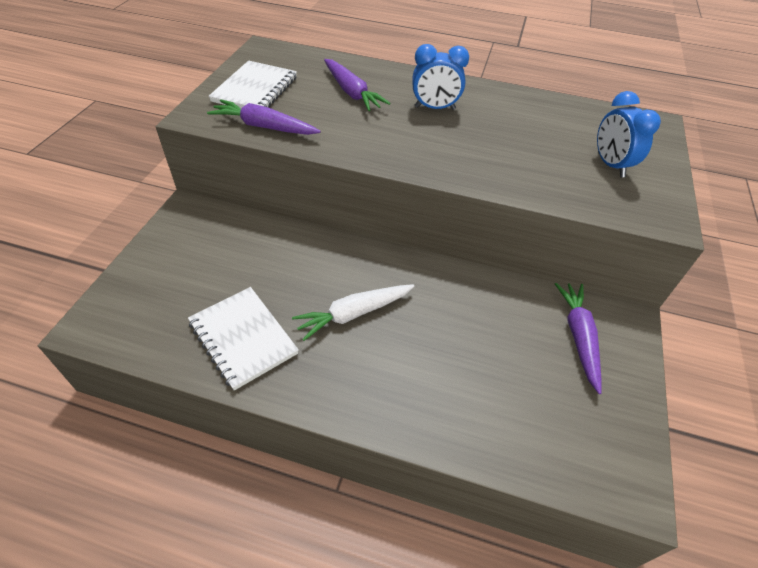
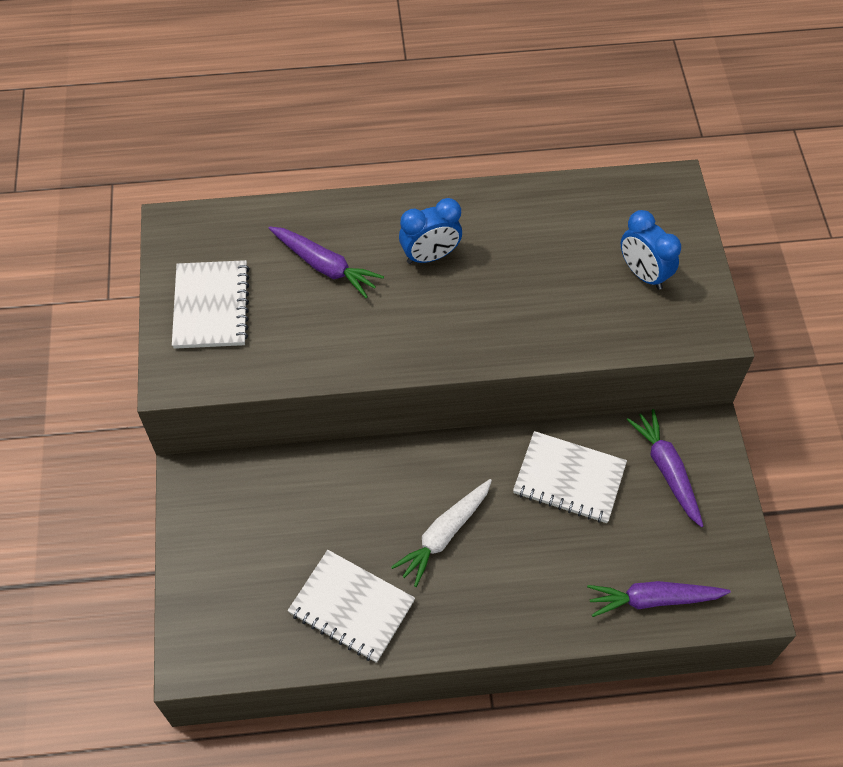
camera: 20 degrees left, 10 degrees up
purple carrot [207,99,321,135] -> purple carrot moved to [587,581,731,617]
none -> white notebook [513,431,627,523]

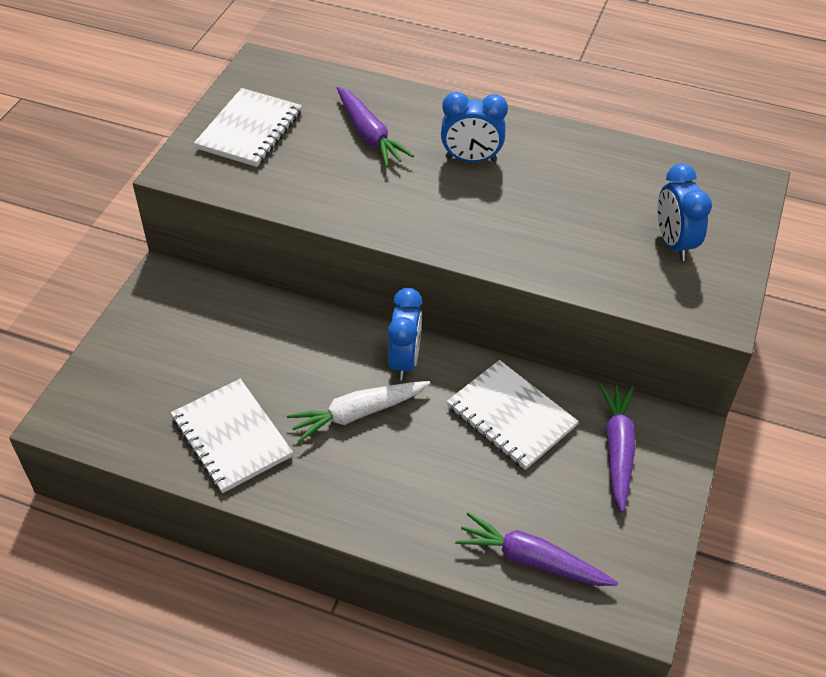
camera: 25 degrees right, 10 degrees down
none -> blue clock [388,288,422,381]

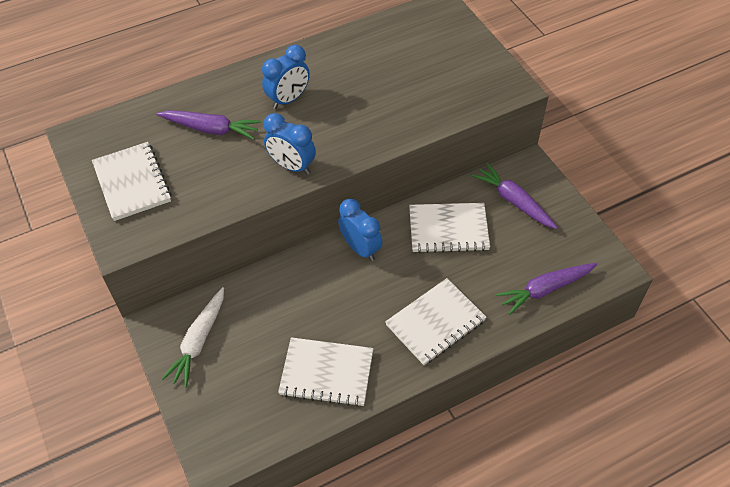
camera: 45 degrees left, 5 degrees up
white carrot [287,381,430,442] -> white carrot moved to [162,287,224,387]
blue clock [657,164,712,261] -> blue clock moved to [263,113,316,175]
none -> white notebook [385,278,486,365]

